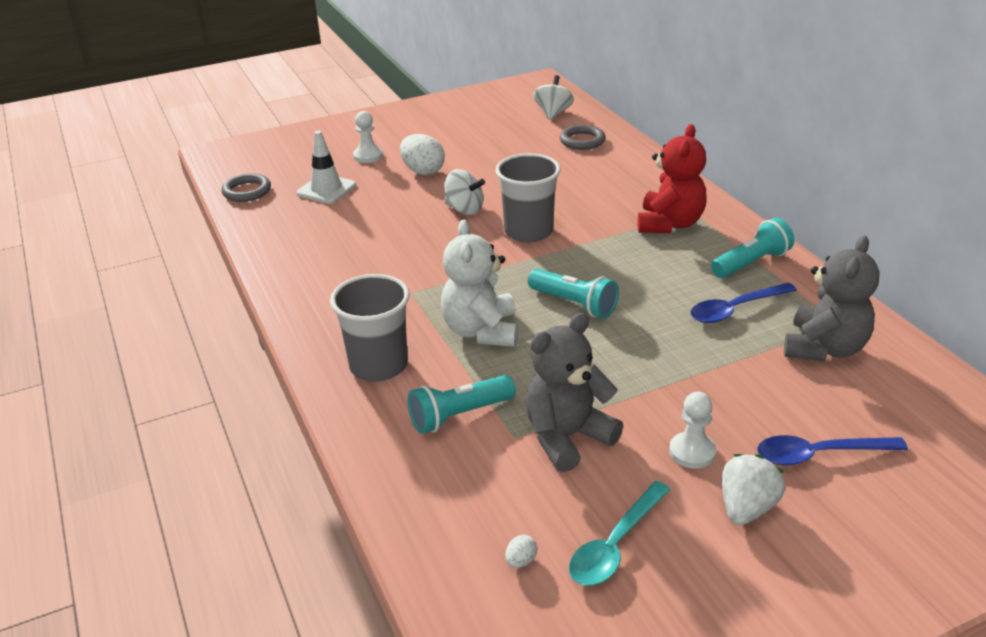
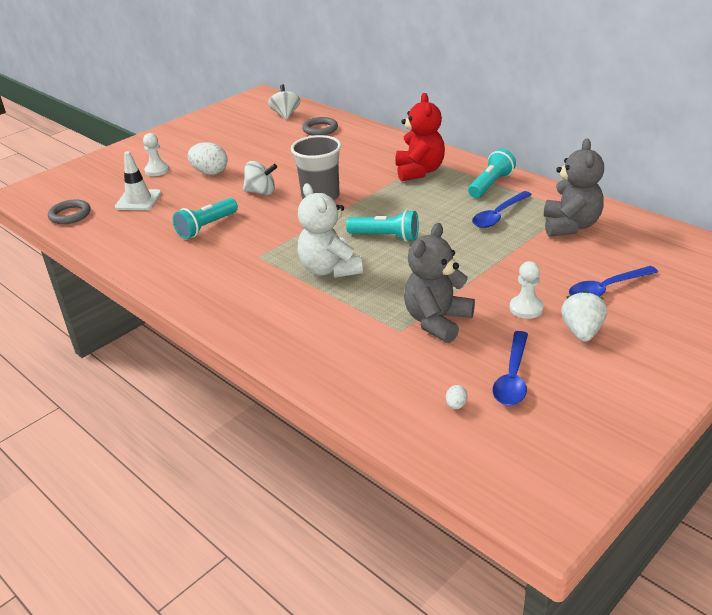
camera: 20 degrees left, 0 degrees up
grey cup [330,274,410,382] -> none
turquoise flashlight [408,375,516,434] -> turquoise flashlight moved to [173,198,238,239]
turquoise spoon [569,481,671,586] -> blue spoon [492,331,528,405]

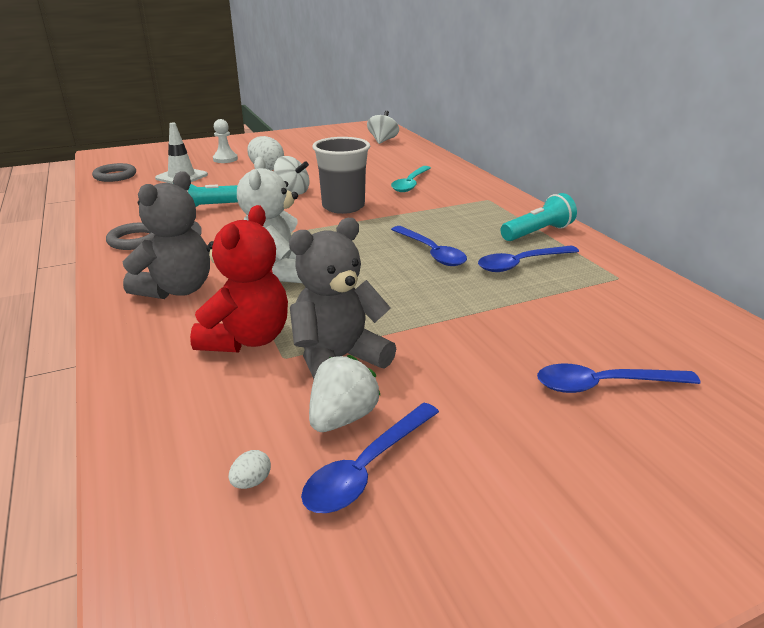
camera: 20 degrees right, 5 degrees down
grey ring [302,117,338,136] -> grey ring moved to [106,222,155,250]
turquoise flashlight [346,210,419,242] -> none
red teddy bear [395,93,445,181] -> red teddy bear moved to [190,205,288,352]
white pawn [510,261,544,319] -> none
grey teddy bear [544,139,604,237] -> grey teddy bear moved to [123,171,210,299]
white strawberry [561,291,607,342] -> white strawberry moved to [309,355,381,432]
none -> turquoise spoon [391,166,431,192]
none -> blue spoon [391,226,467,266]

